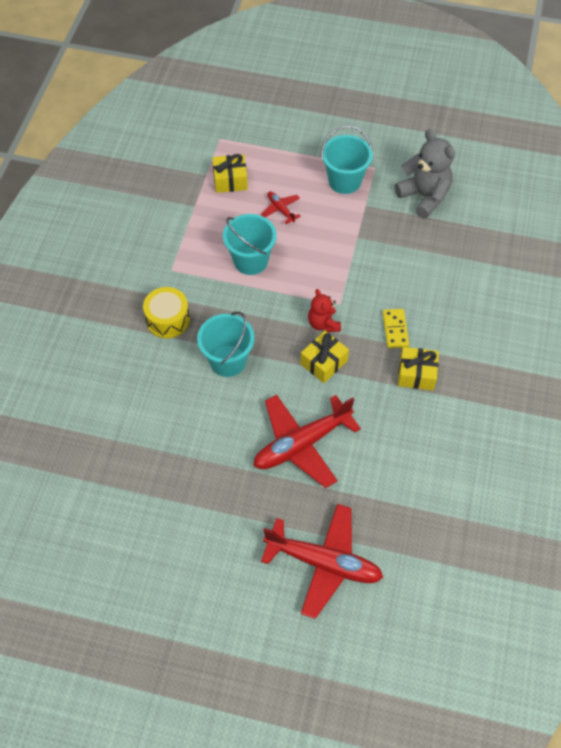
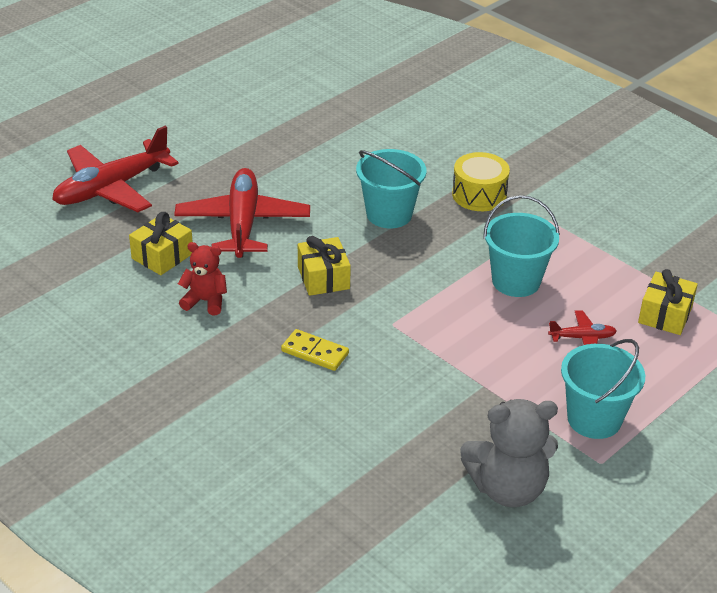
camera: 120 degrees right, 20 degrees down
red teddy bear [308,289,341,332] -> red teddy bear moved to [178,242,227,315]
yellow gift [398,347,439,390] -> yellow gift moved to [129,212,193,275]

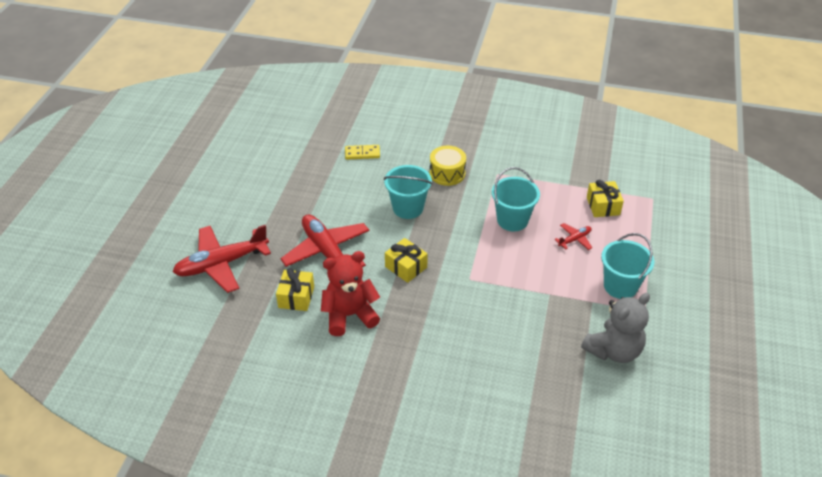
camera: 30 degrees left, 5 degrees up
red plane [52,125,179,212] -> red plane turned 45 degrees clockwise [173,225,271,293]
red teddy bear [178,242,227,315] -> red teddy bear [321,251,380,336], size x1.70
yellow domino [281,329,349,371] -> yellow domino moved to [345,145,380,160]

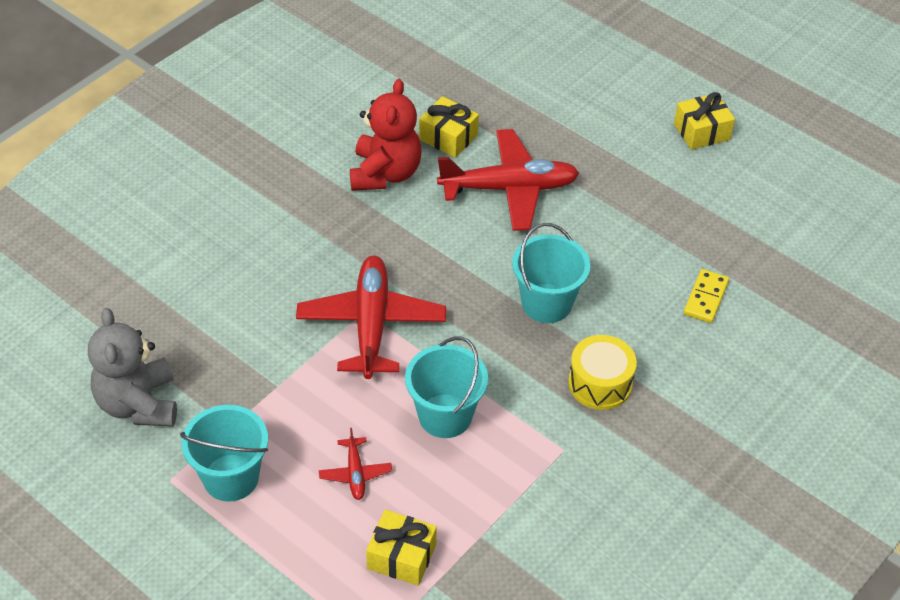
camera: 115 degrees right, 5 degrees up
red plane [173,225,271,293] -> red plane moved to [296,256,446,379]
yellow gift [385,238,428,283] -> yellow gift moved to [674,92,735,150]

